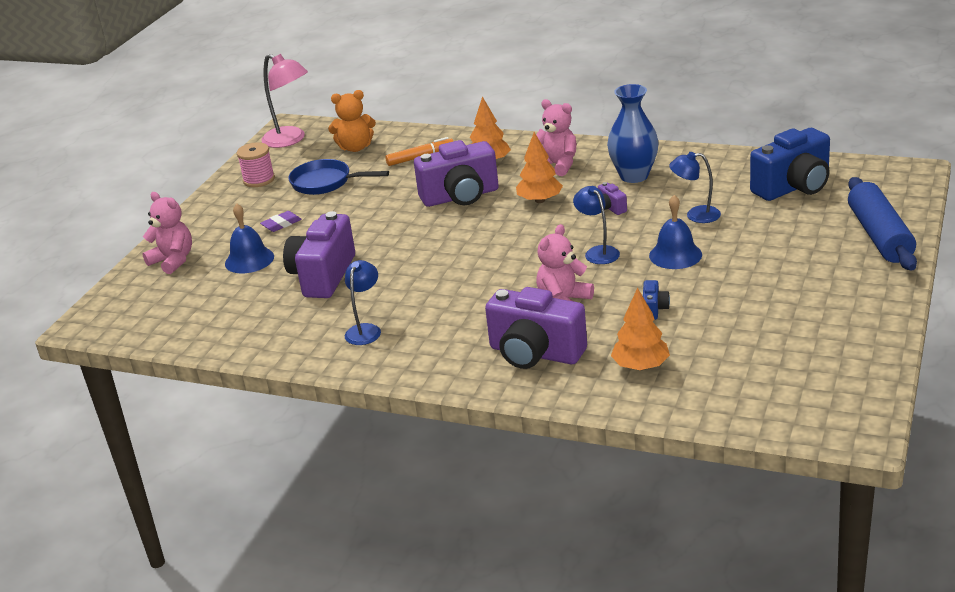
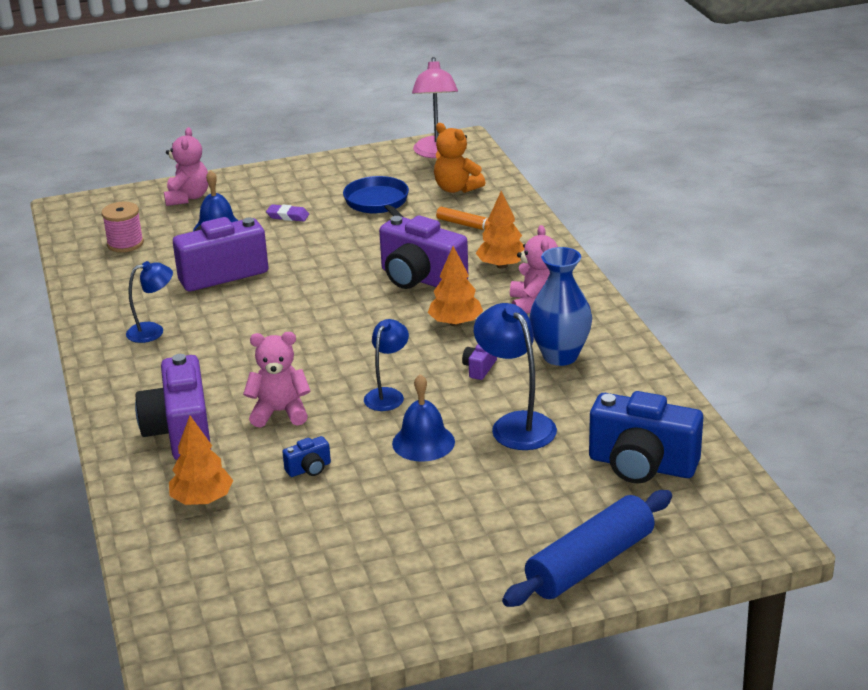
camera: 50 degrees right, 0 degrees up
pink spool [237,142,275,187] -> pink spool moved to [102,202,144,252]
blue lamp [669,152,721,223] -> blue lamp [474,303,557,450], size x1.55

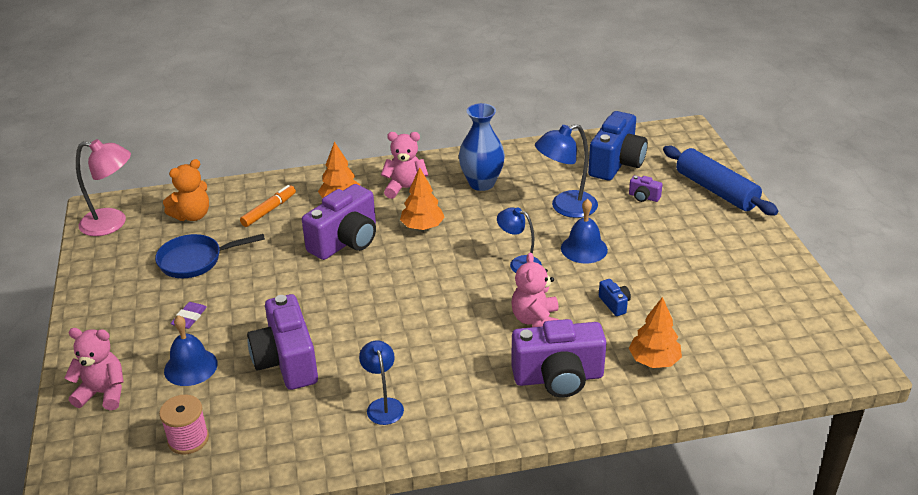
camera: 85 degrees left, 5 degrees up
purple camera [462,344,497,380] -> purple camera moved to [629,175,663,202]

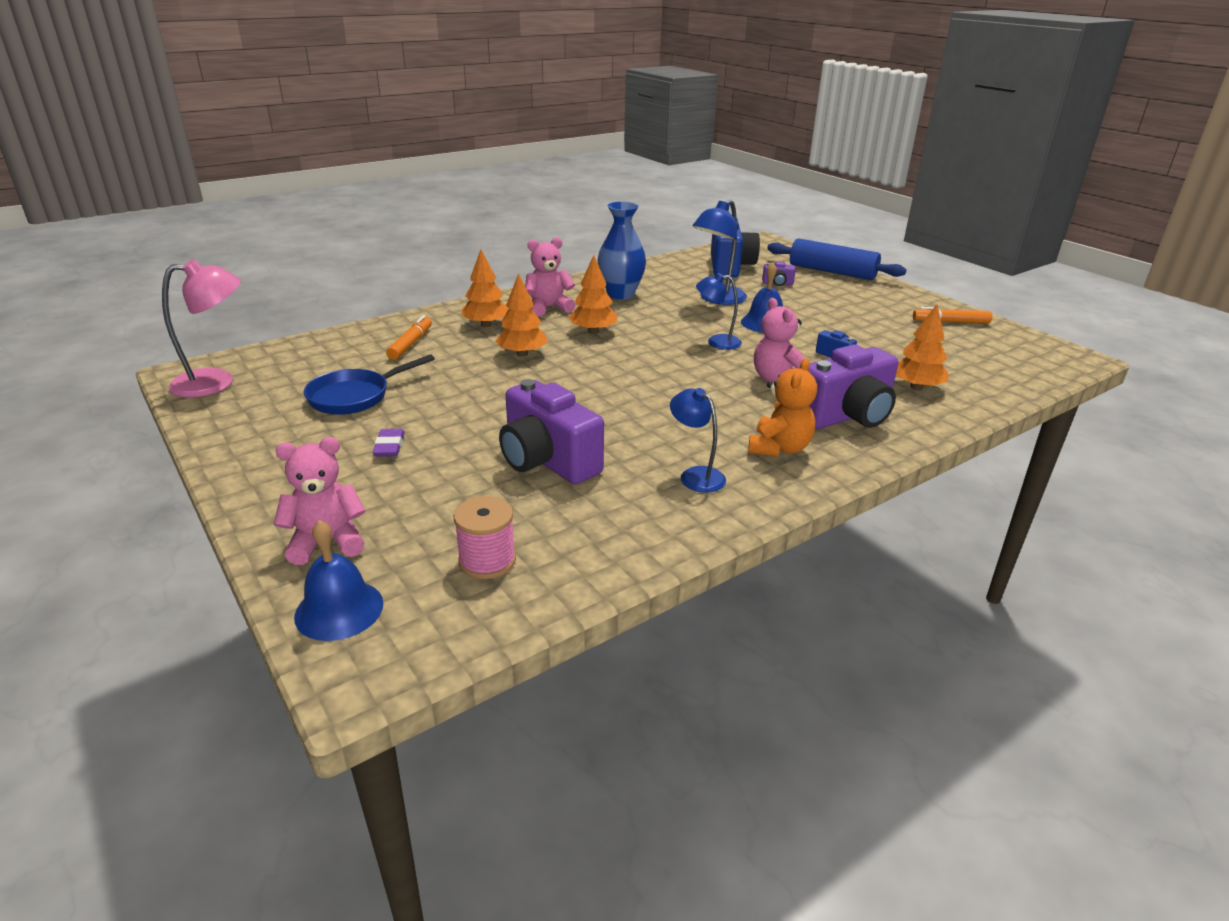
camera: 25 degrees left, 5 degrees down
orange teddy bear [163,159,209,221] -> orange teddy bear moved to [748,358,817,457]
blue bell [164,315,218,386] -> blue bell moved to [294,520,383,641]
purple camera [302,184,376,260] -> orange tree [495,273,547,357]
none -> orange marker [913,307,992,323]

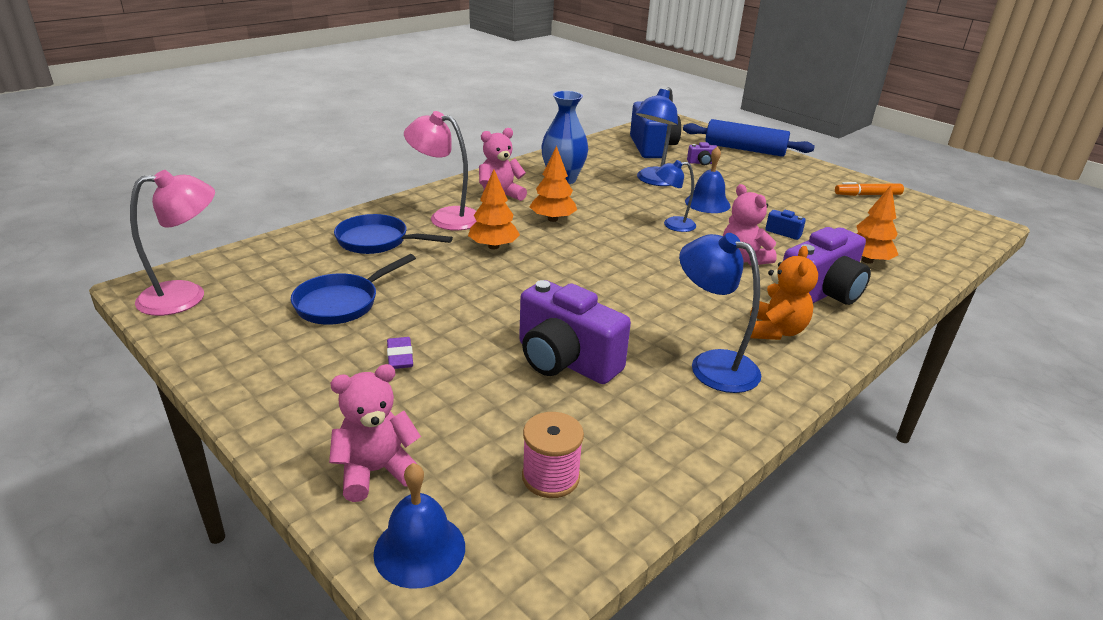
camera: 10 degrees left, 0 degrees up
orange marker [386,315,432,360] -> blue pan [334,214,453,254]
orange tree [462,249,508,327] -> pink lamp [404,111,477,231]
blue lamp [670,388,726,493] -> blue lamp [679,233,761,393], size x1.55

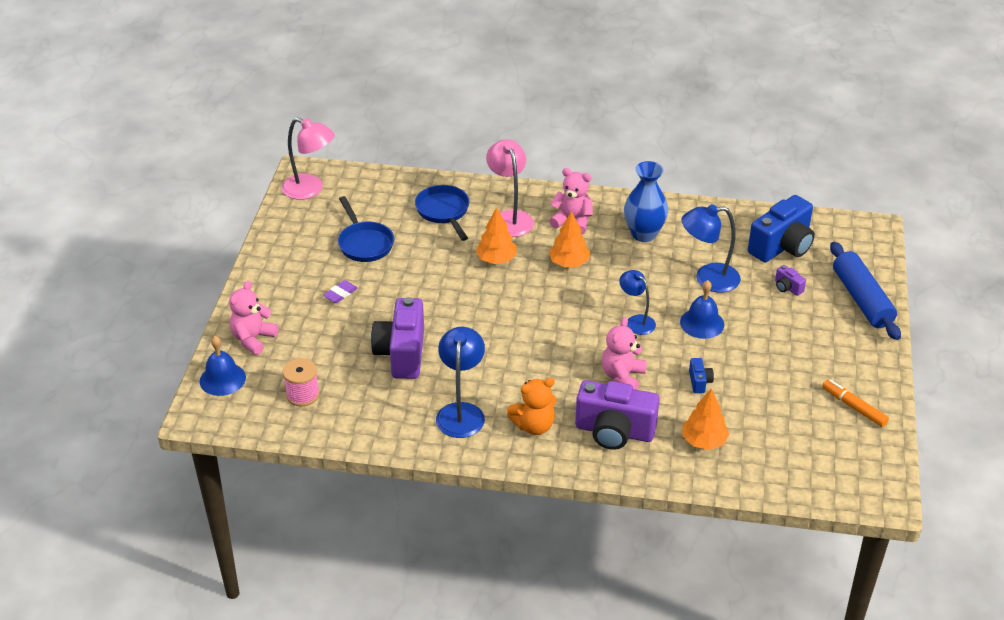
camera: 55 degrees right, 10 degrees up
blue pan [291,254,416,325] -> blue pan turned 120 degrees counterclockwise [338,196,394,262]
pink teddy bear [329,364,421,502] -> pink teddy bear turned 90 degrees counterclockwise [229,280,278,355]

